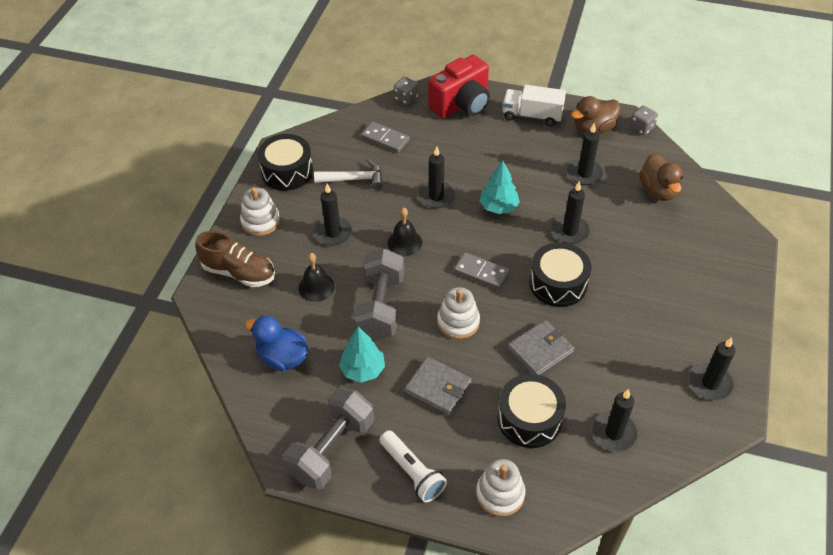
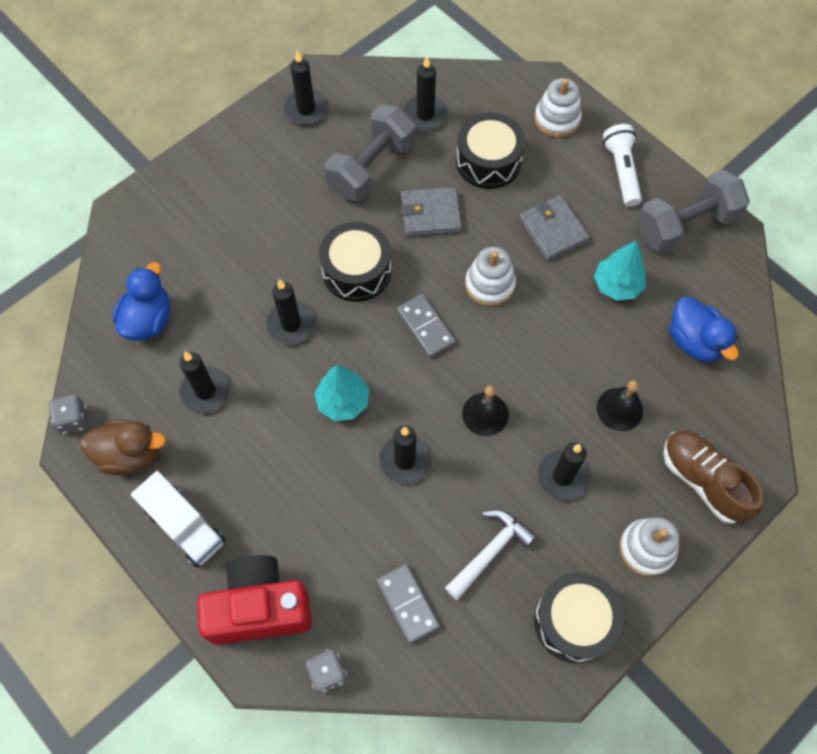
camera: 150 degrees left, 15 degrees up
white hammer [314,159,383,190] -> white hammer turned 105 degrees clockwise [445,509,537,600]
grey dumbbell [354,248,404,341] -> grey dumbbell moved to [325,105,416,202]
brown duck [639,153,683,201] -> blue duck [113,262,170,341]

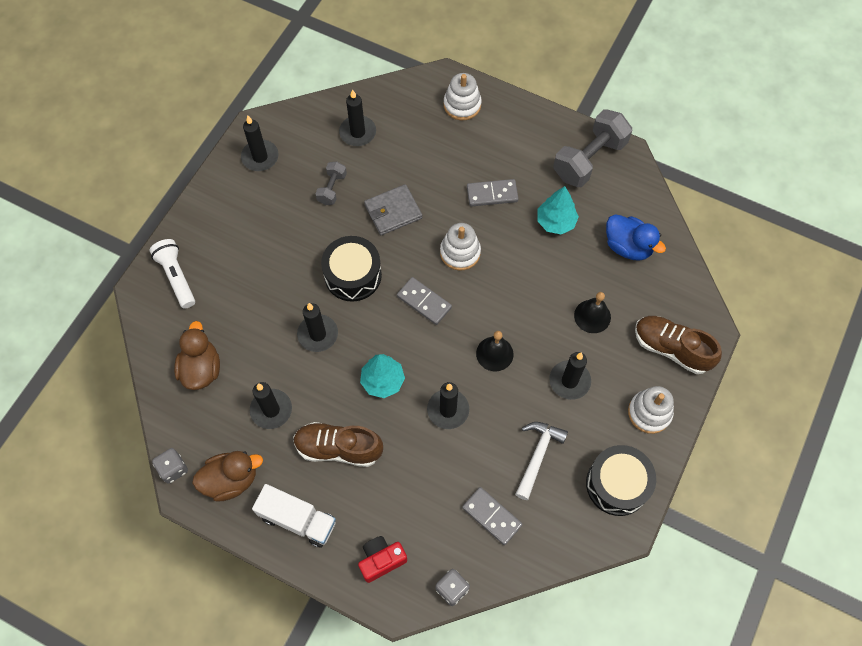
camera: 20 degrees left, 0 degrees up
blue duck [113,262,170,341] -> brown duck [174,321,220,390]
red camera [197,555,312,645] -> red camera [358,536,407,583], size x0.57
grey dumbbell [325,105,416,202] -> grey dumbbell [316,162,347,205], size x0.51
black drum [456,112,525,189] -> none
grey wallet [519,195,590,261] -> grey domino [467,179,518,207]
white flashlight [603,124,642,207] -> white flashlight moved to [149,239,195,309]
none -> brown shoe [293,422,383,467]

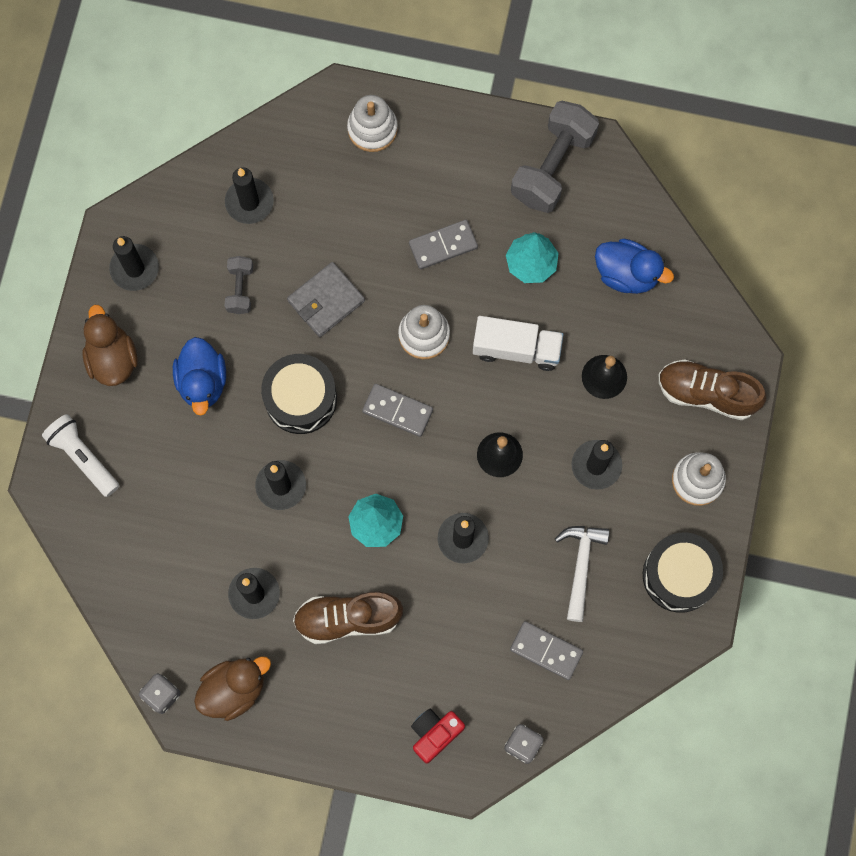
camera: 15 degrees left, 10 degrees up
brown duck [174,321,220,390] -> brown duck moved to [83,305,138,386]
white truck [252,484,336,548] -> white truck moved to [473,316,564,371]
none -> blue duck [173,337,226,416]

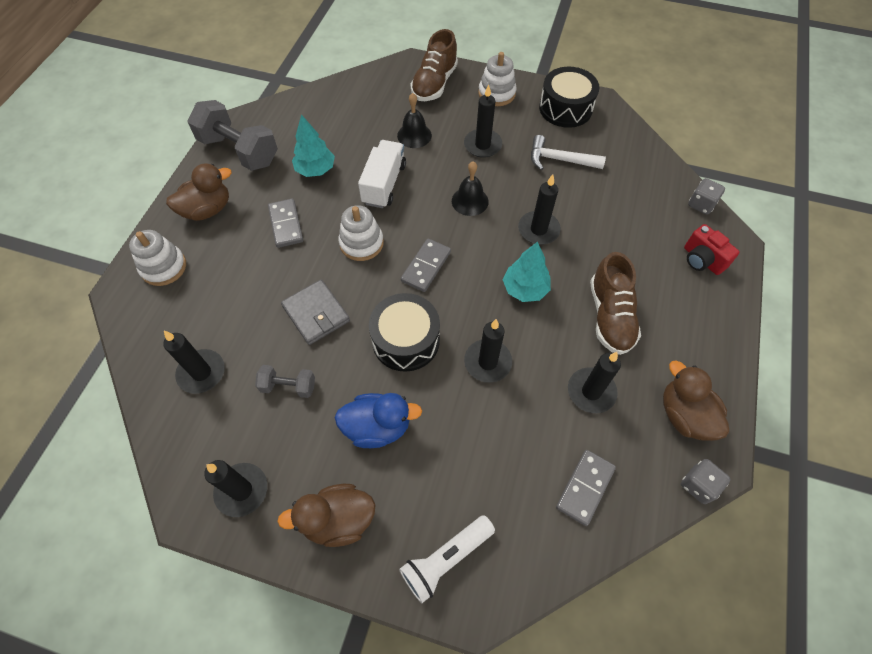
camera: 85 degrees left, 15 degrees down
grey domino [510,621,583,680] -> grey domino moved to [556,450,616,526]
blue duck [595,239,674,294] -> none
none -> brown duck [166,164,232,221]

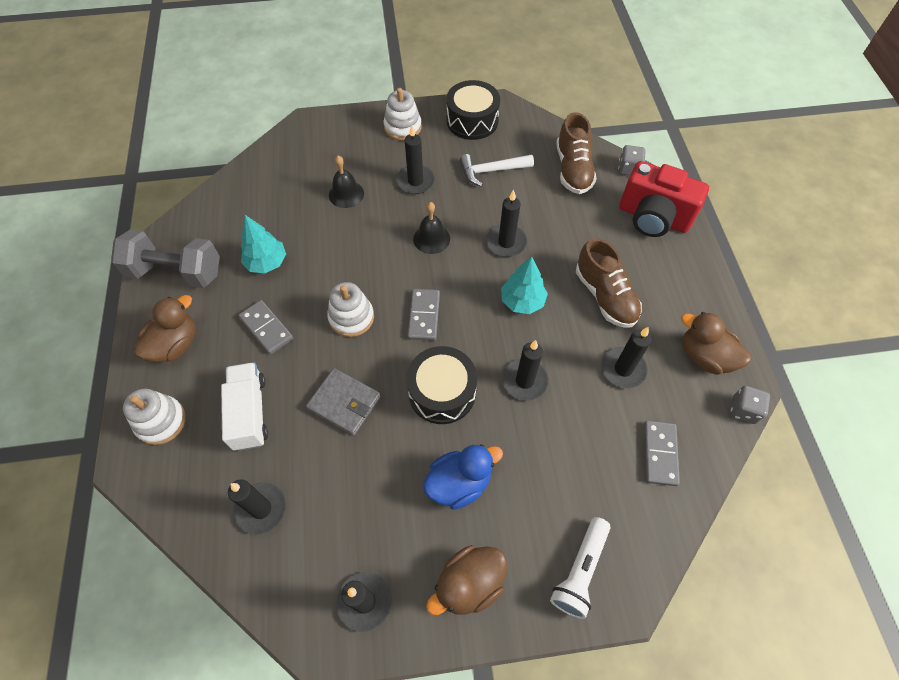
camera: 25 degrees left, 0 degrees up
grey dumbbell [255,365,315,398] -> none
white truck [358,140,406,208] -> white truck moved to [221,362,268,451]
brown shoe [411,29,458,101] -> brown shoe moved to [556,112,597,194]
red camera [684,224,740,275] -> red camera [619,161,709,237], size x1.77

